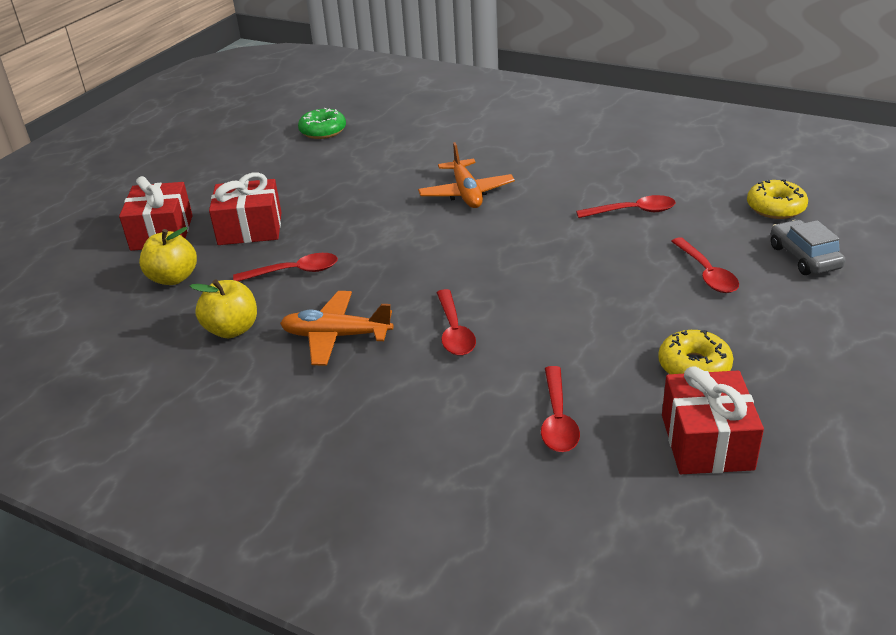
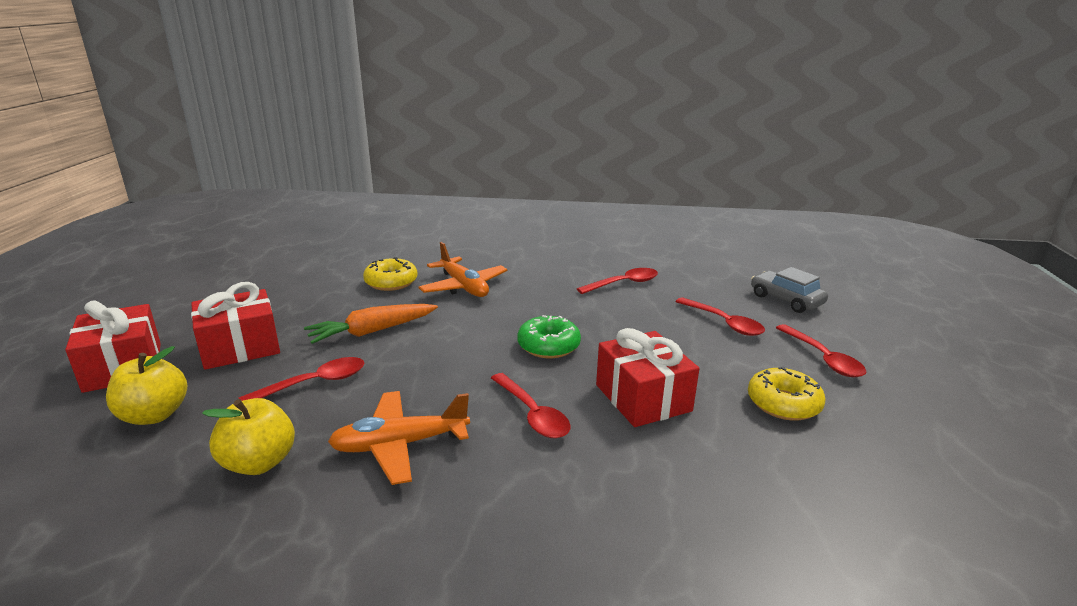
camera: 25 degrees left, 10 degrees down
green donut [298,108,346,139] -> green donut moved to [517,315,581,358]
red spoon [541,366,580,452] -> red spoon moved to [776,324,867,377]
red gift [662,367,764,474] -> red gift moved to [596,328,700,427]
yellow donut [747,179,808,219] -> yellow donut moved to [363,257,418,291]
none -> orange carrot [304,304,438,344]

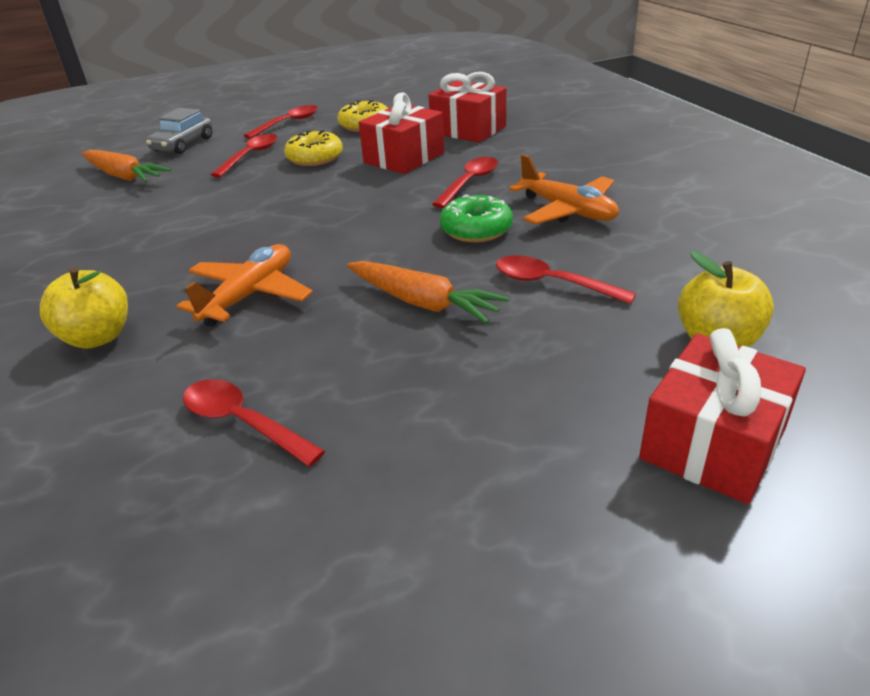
camera: 115 degrees left, 10 degrees up
red gift [191,282,280,370] -> red gift moved to [428,72,506,143]
yellow apple [202,398,295,475] -> yellow apple moved to [40,267,128,349]
yellow donut [363,257,418,291] -> yellow donut moved to [284,130,343,166]
green donut [517,315,581,358] -> green donut moved to [440,194,513,242]
red spoon [577,268,658,294] -> red spoon moved to [183,379,325,467]
none -> orange carrot [82,150,171,182]

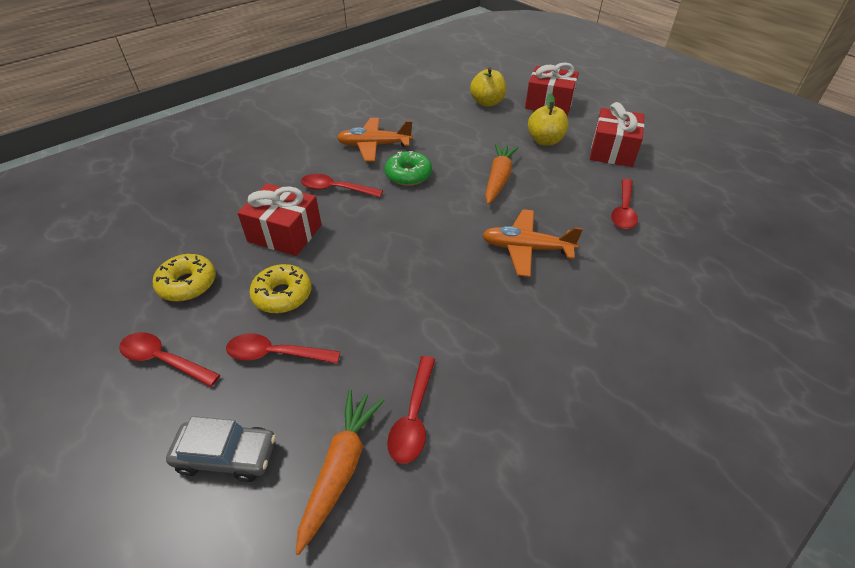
camera: 110 degrees left, 10 degrees up
yellow apple [40,267,128,349] -> yellow apple moved to [528,93,569,146]
red gift [428,72,506,143] -> red gift moved to [590,102,644,167]
red spoon [496,255,636,304] -> red spoon moved to [387,356,435,464]
orange plane [509,154,619,225] -> orange plane turned 120 degrees counterclockwise [337,118,413,162]

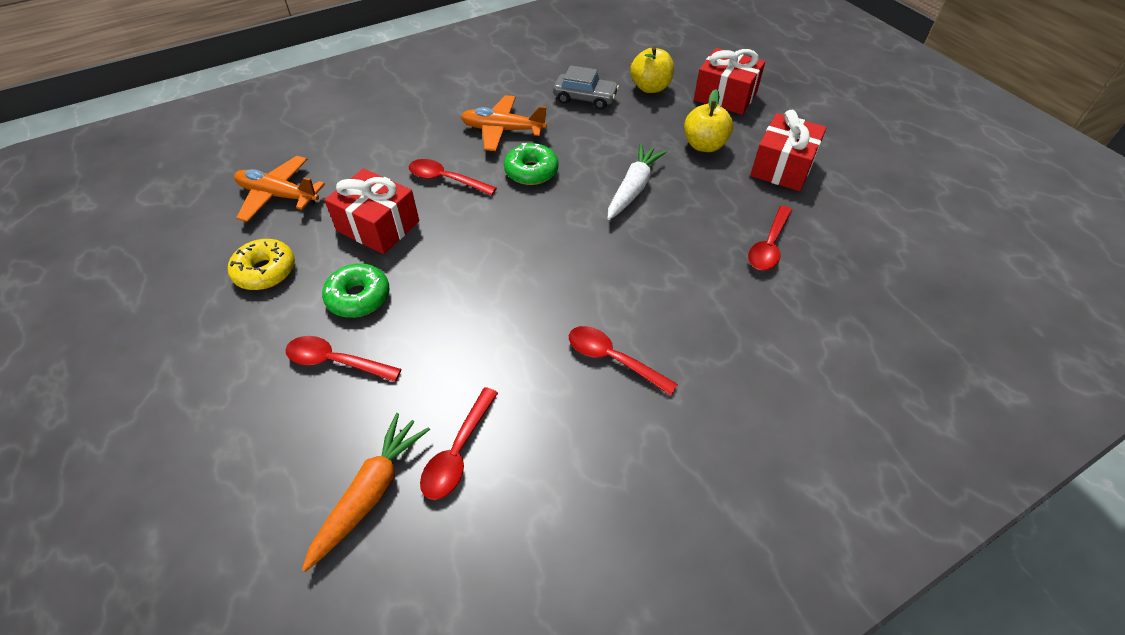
camera: 10 degrees right, 5 degrees up
red spoon [119,332,220,387] -> red spoon moved to [569,326,678,396]
grey car [166,416,276,482] -> grey car moved to [553,65,619,109]
yellow donut [250,264,311,313] -> green donut [322,263,389,318]
orange plane [482,209,583,277] -> orange plane moved to [234,156,325,222]
orange carrot [485,143,519,205] -> white carrot [607,143,667,220]

